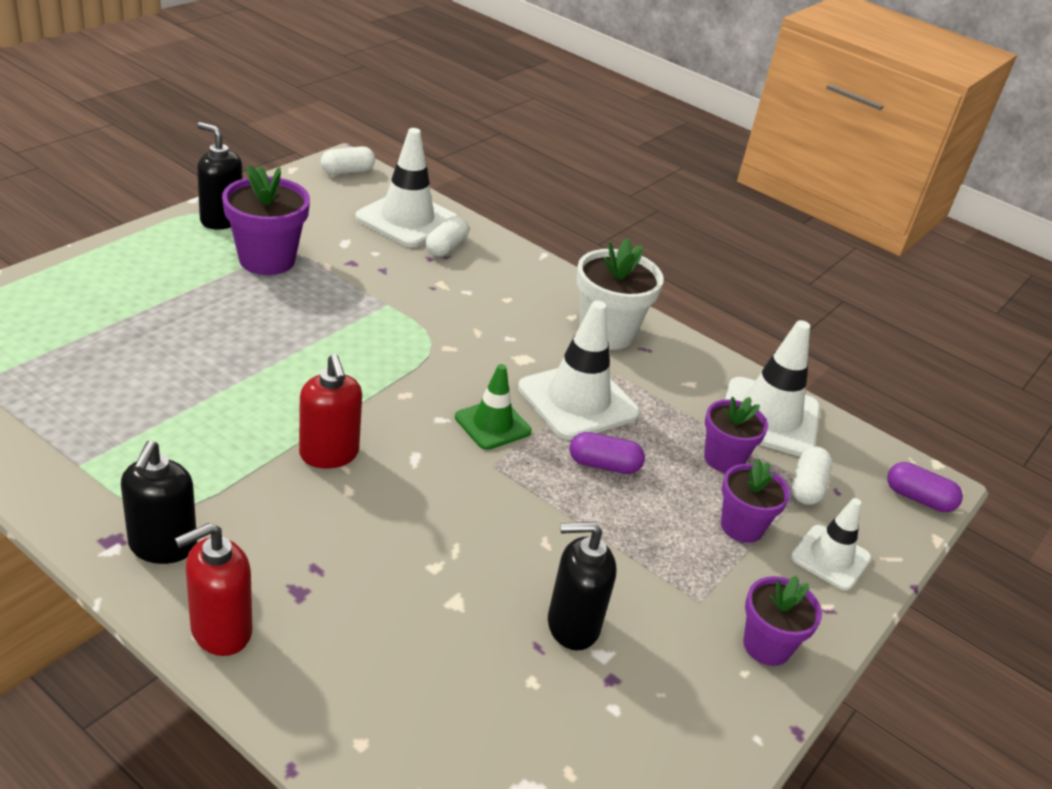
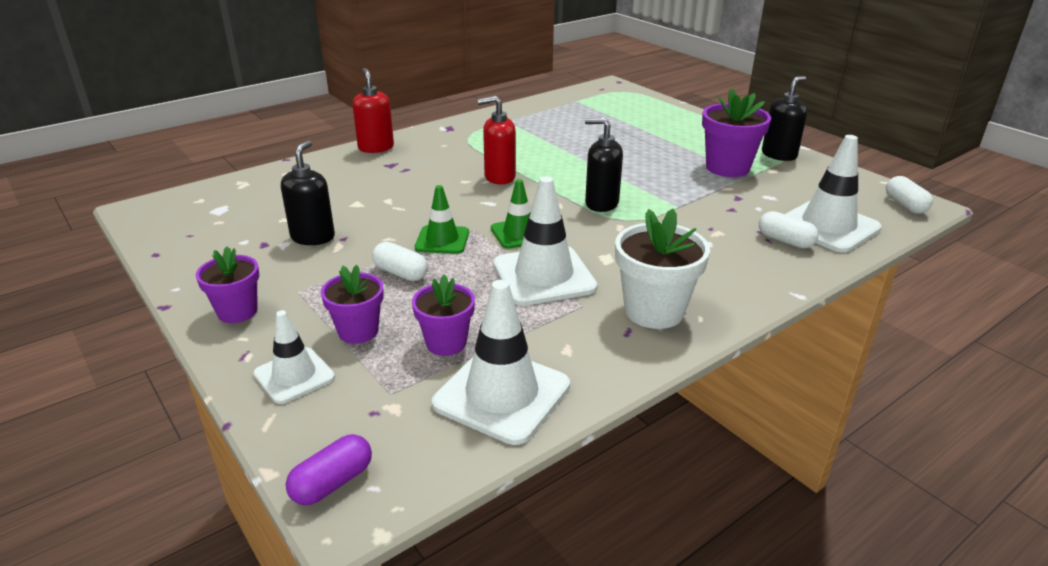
camera: 110 degrees right, 5 degrees down
black soap dispenser [121,441,197,564] -> black soap dispenser moved to [585,118,623,212]
purple capsule [570,432,645,474] -> none
white capsule [792,446,832,505] -> white capsule moved to [372,242,428,281]
none -> green traffic cone [415,185,469,254]

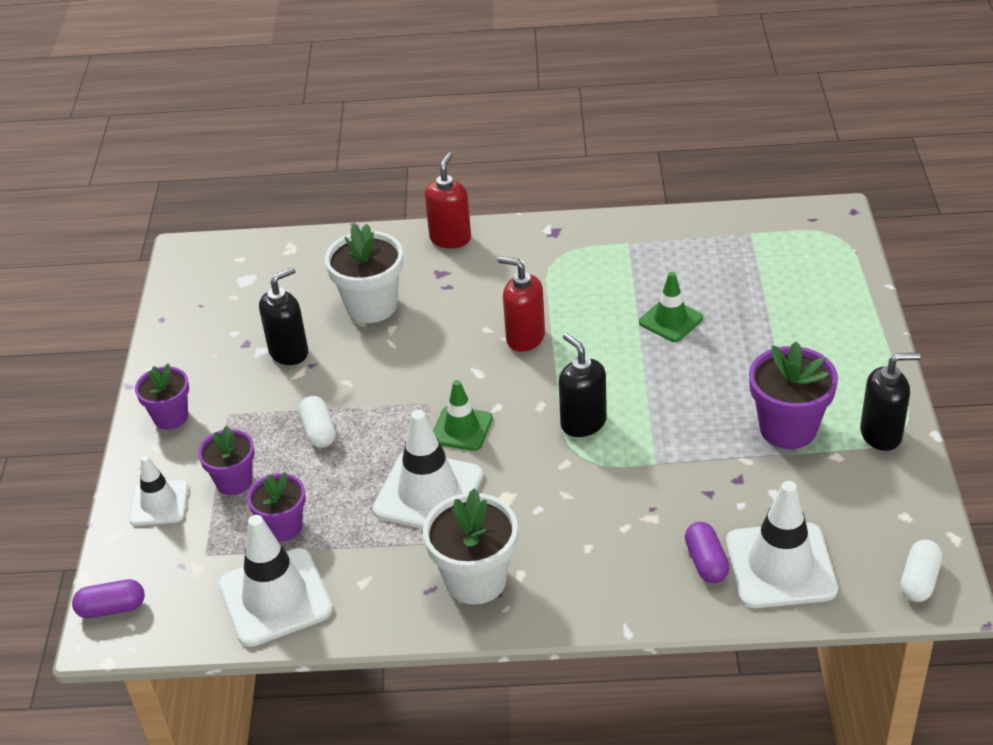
camera: 40 degrees right, 10 degrees up
green traffic cone [415,185,469,254] -> green traffic cone moved to [639,272,703,342]
white capsule [759,211,818,248] -> purple capsule [685,522,730,583]
none -> white flower pot [325,224,403,323]

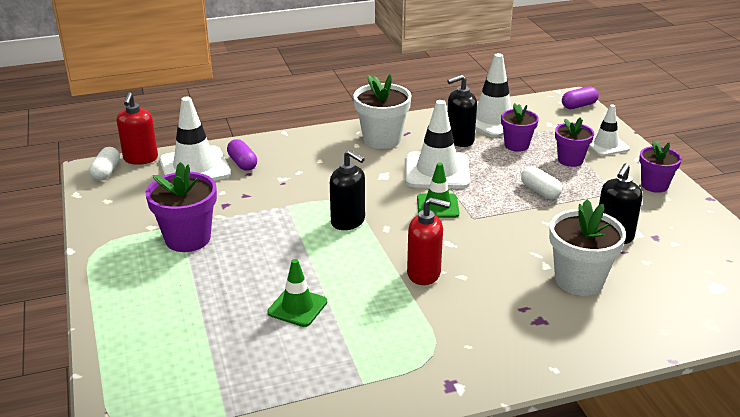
camera: 160 degrees right, 10 degrees down
red soap dispenser [424,152,471,248] -> red soap dispenser moved to [117,92,158,165]
black soap dispenser [860,353,921,451] -> black soap dispenser moved to [447,75,477,147]

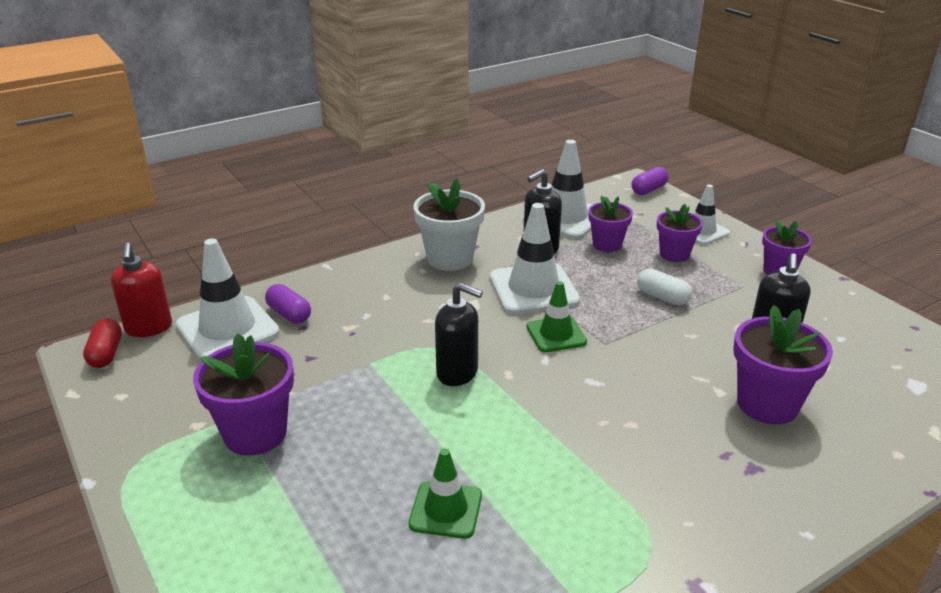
camera: 15 degrees left, 0 degrees up
white capsule [89,147,120,180] -> red capsule [83,319,122,368]
red soap dispenser [407,197,450,285] -> none
white flower pot [549,199,626,296] -> purple flower pot [733,305,833,424]

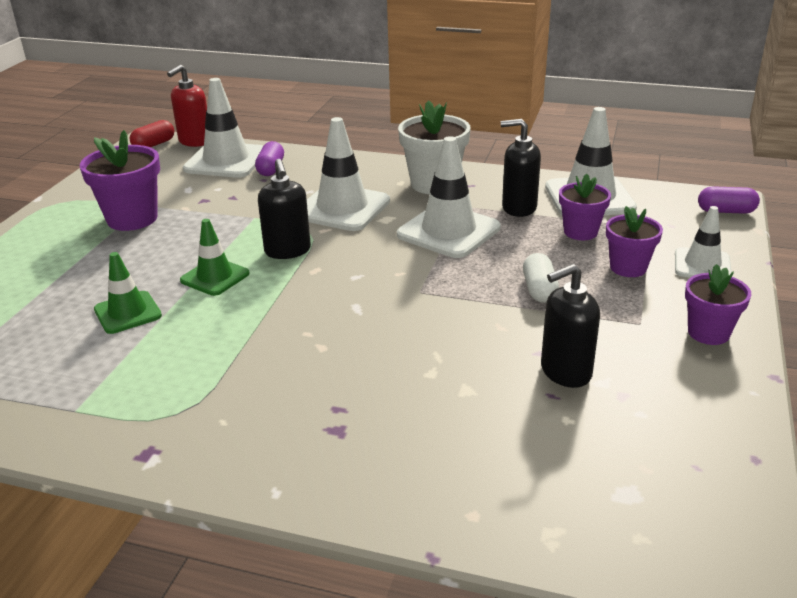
camera: 50 degrees right, 0 degrees up
green traffic cone [526,281,587,352] -> green traffic cone moved to [180,219,250,296]
purple flower pot [733,305,833,424] -> none
none -> white traffic cone [307,117,390,231]

